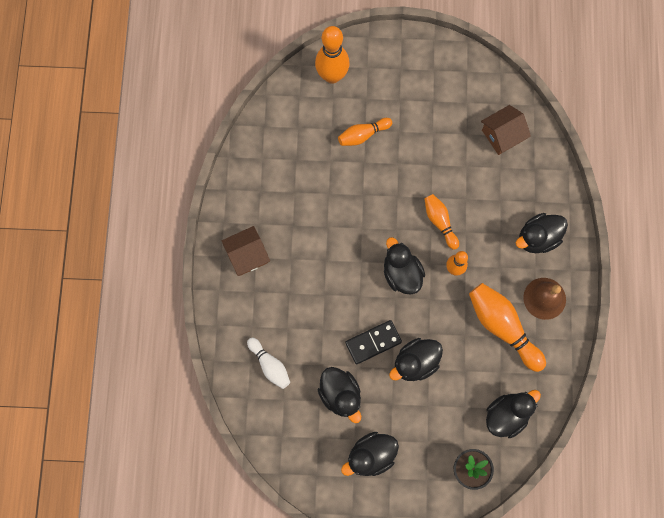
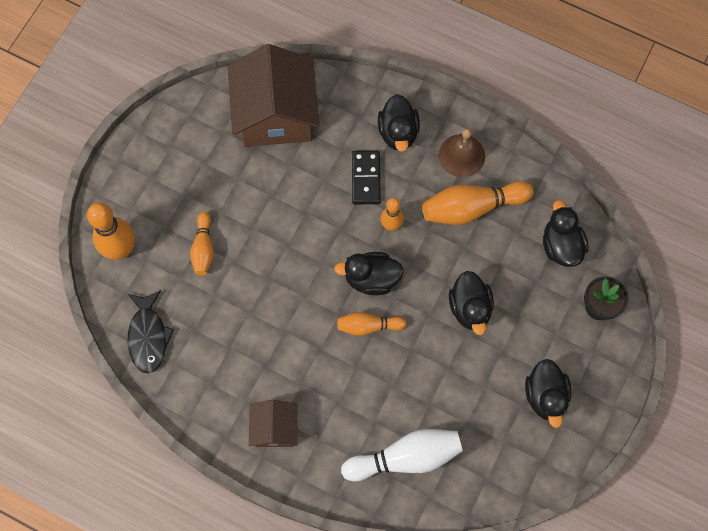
camera: 65 degrees left, 5 degrees down
white bowling pin [247,338,290,389] -> white bowling pin [341,429,463,482], size x1.70
black duck [318,367,361,423] -> none
black domino [345,320,402,364] -> black domino moved to [352,151,381,204]
orange bowling pin [425,194,459,250] -> orange bowling pin moved to [337,312,407,336]
brown house [481,105,531,155] -> brown house [228,44,319,147], size x1.94
none -> black fish [127,290,174,373]

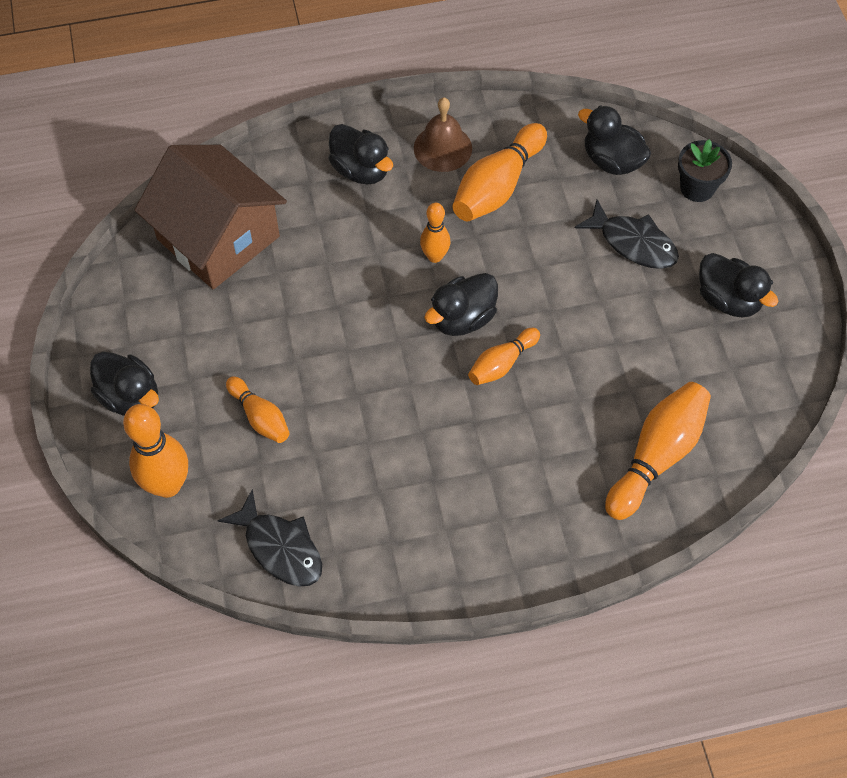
camera: 40 degrees left, 10 degrees down
brown house [249,400,297,447] -> none
white bowling pin [341,429,463,482] -> orange bowling pin [605,382,711,520]
black domino [352,151,381,204] -> none
black duck [449,271,494,335] -> black duck moved to [90,352,159,416]
none -> black fish [575,199,679,269]

